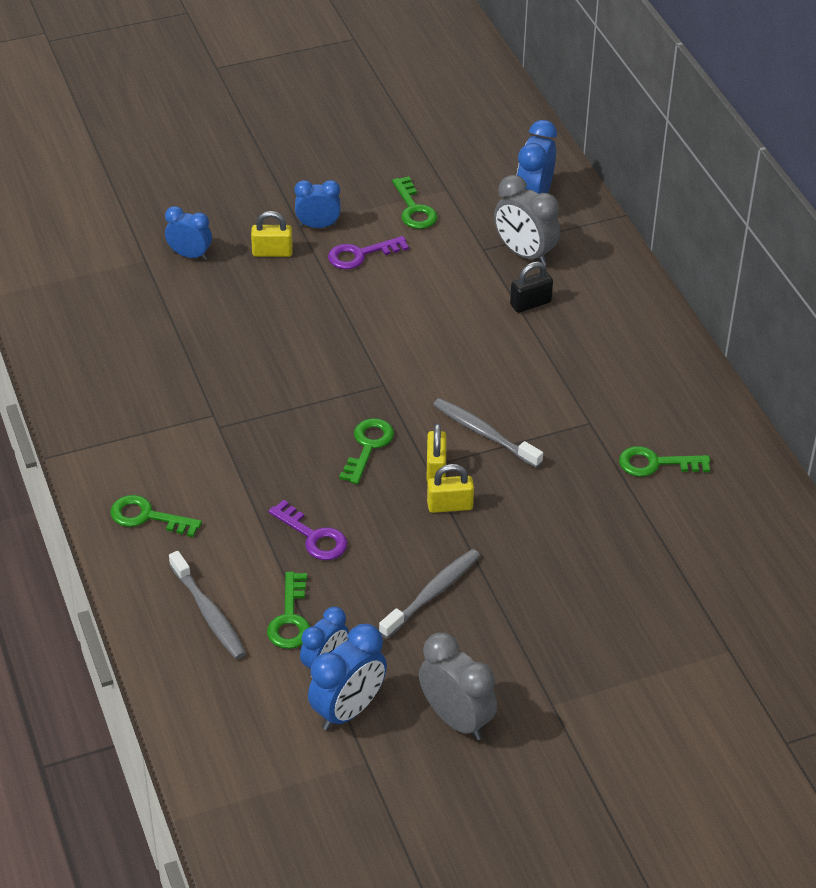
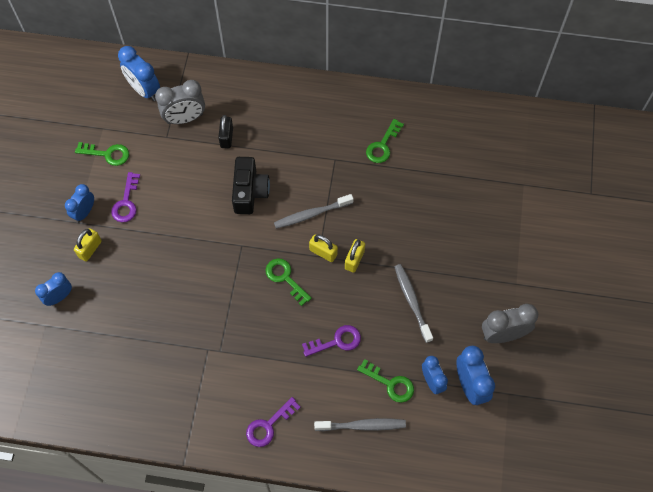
camera: 60 degrees left, 20 degrees up
green key [110,495,202,537] -> purple key [246,397,301,447]
none -> black camera [232,157,270,214]

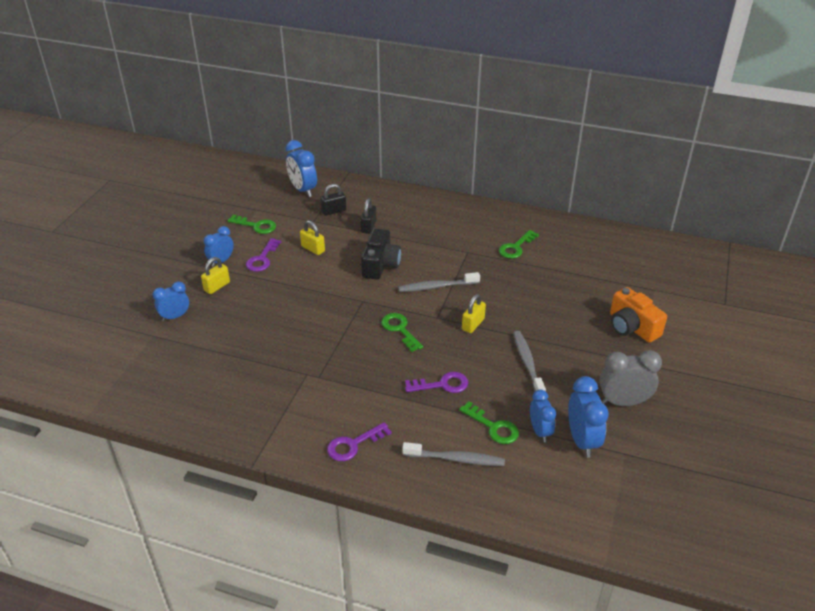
camera: 10 degrees right, 25 degrees down
grey clock [155,80,205,124] -> black padlock [320,184,346,216]
yellow padlock [309,234,338,262] -> yellow padlock moved to [300,220,325,255]
none -> orange camera [610,287,667,343]

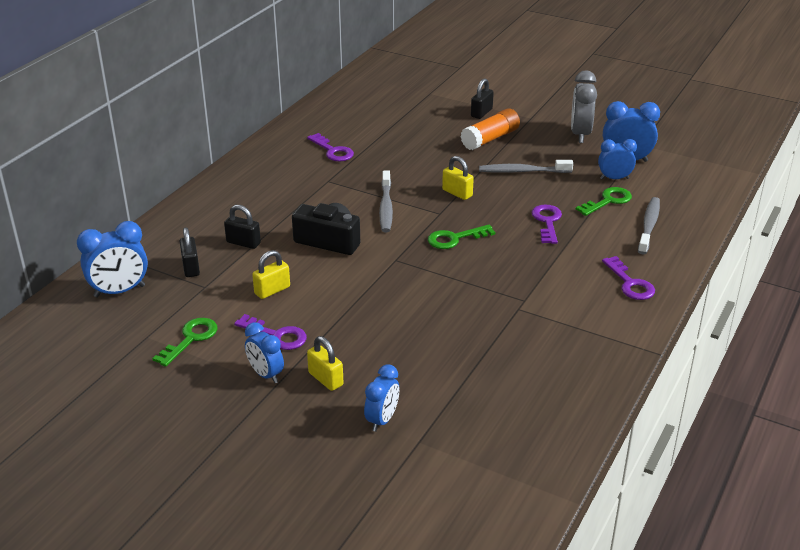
camera: 80 degrees left, 5 degrees down
blue clock [152,282,189,321] -> blue clock turned 135 degrees counterclockwise [364,364,399,432]
green key [499,230,539,259] -> purple key [307,133,354,161]
orange camera [610,287,667,343] -> black padlock [471,78,494,119]
none -> orange glue stick [460,108,520,150]

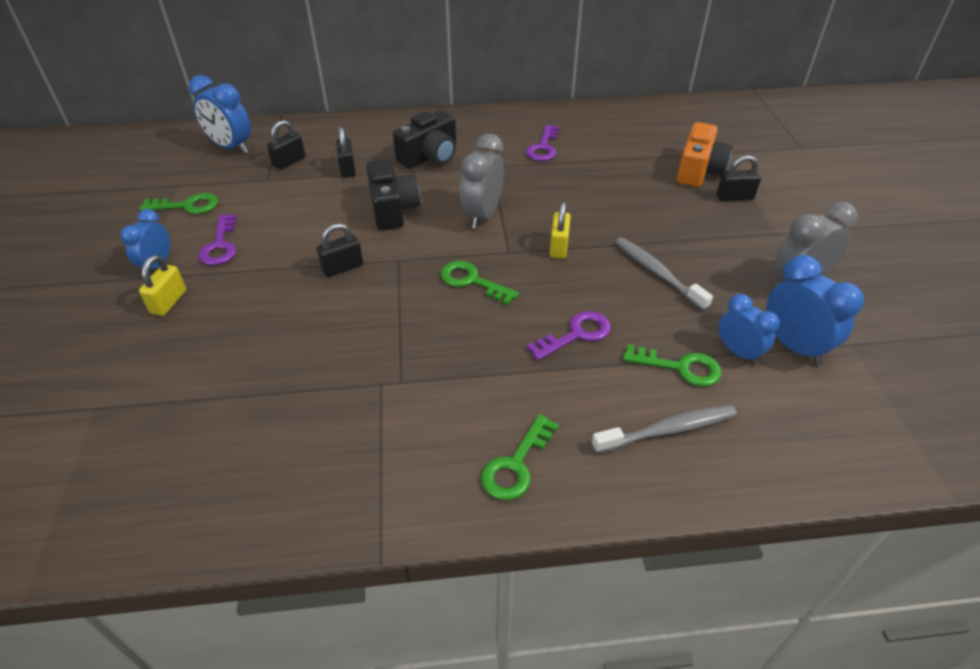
camera: 55 degrees right, 10 degrees up
yellow padlock [252,250,290,299] -> none
blue clock [364,364,399,432] -> none
grey toothbrush [379,170,393,232] -> grey clock [460,134,504,229]
orange glue stick [460,108,520,150] -> none
purple key [602,256,655,300] -> green key [481,414,559,500]
none -> black padlock [317,223,363,277]
none -> black camera [393,110,456,169]
none -> orange camera [677,122,732,187]

